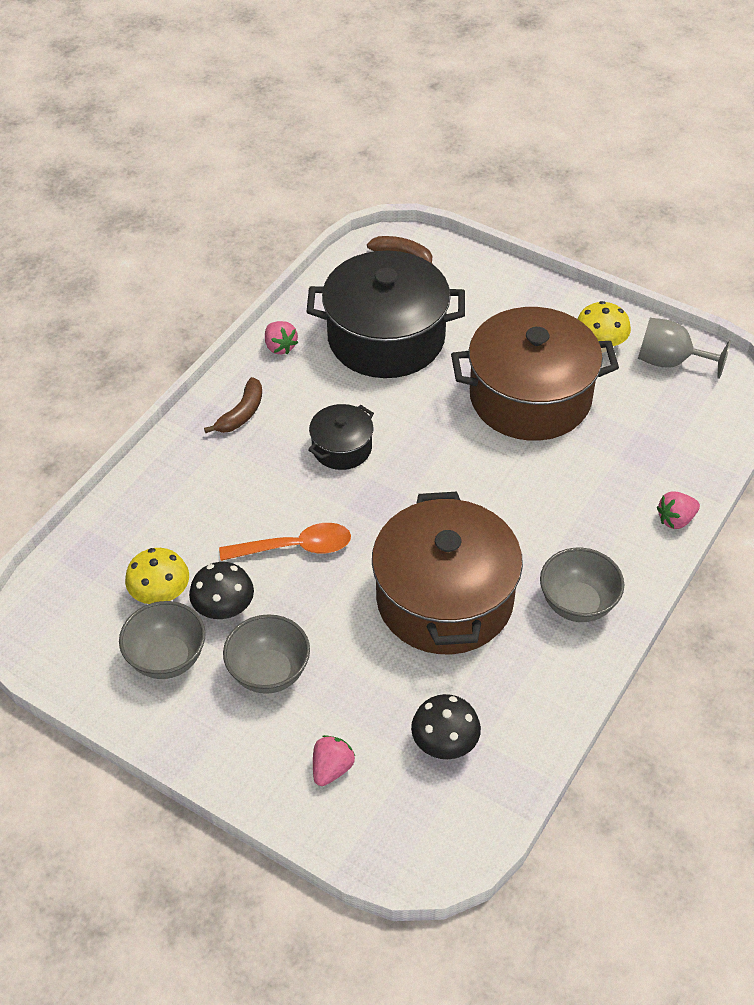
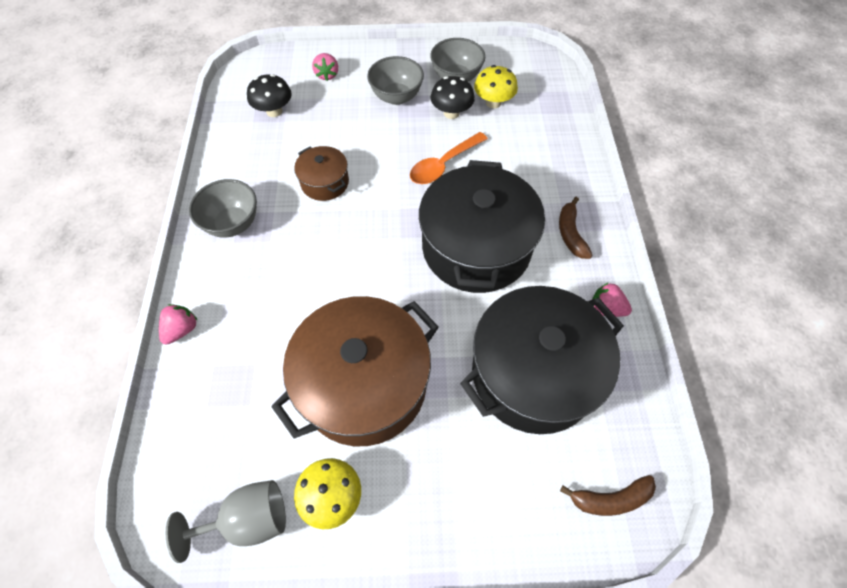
camera: 145 degrees right, 10 degrees up
black pot [308,404,374,470] -> black pot [419,160,545,293], size x2.10
brown pot [372,492,523,654] -> brown pot [294,146,349,201], size x0.48

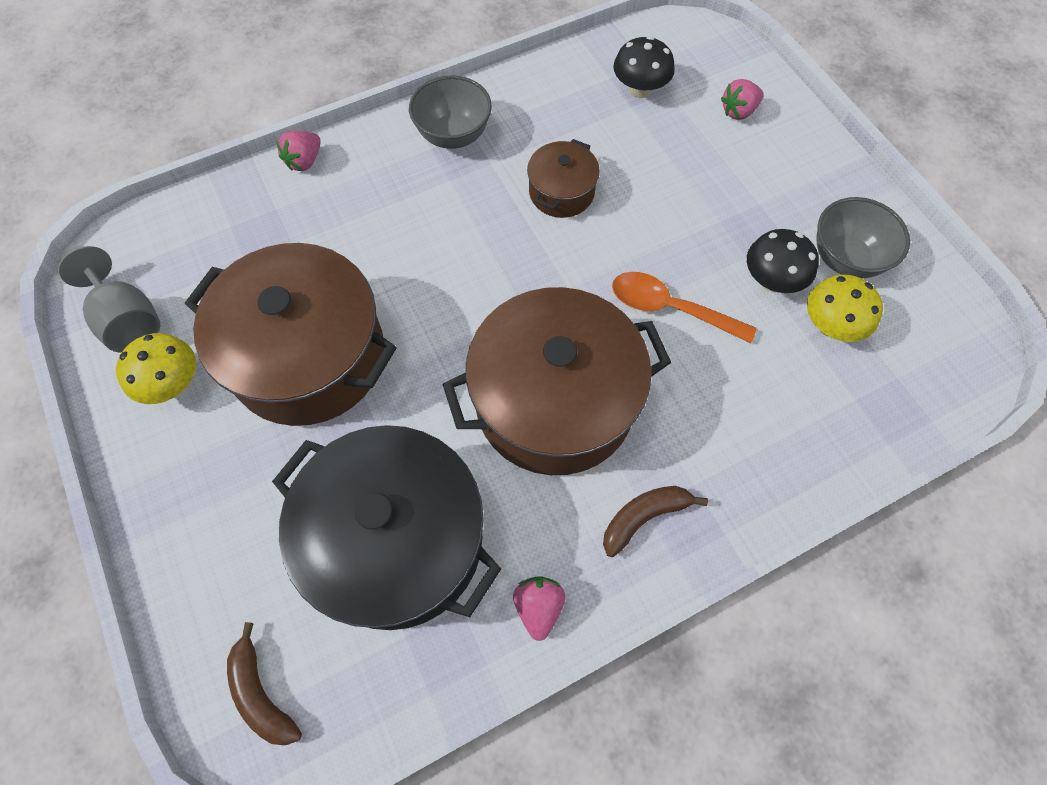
camera: 65 degrees right, 5 degrees up
pink strawberry [159,304,197,345] -> pink strawberry turned 120 degrees clockwise [276,131,321,171]
grey bowl [367,56,424,105] -> none
black pot [419,160,545,293] -> brown pot [443,287,671,475]

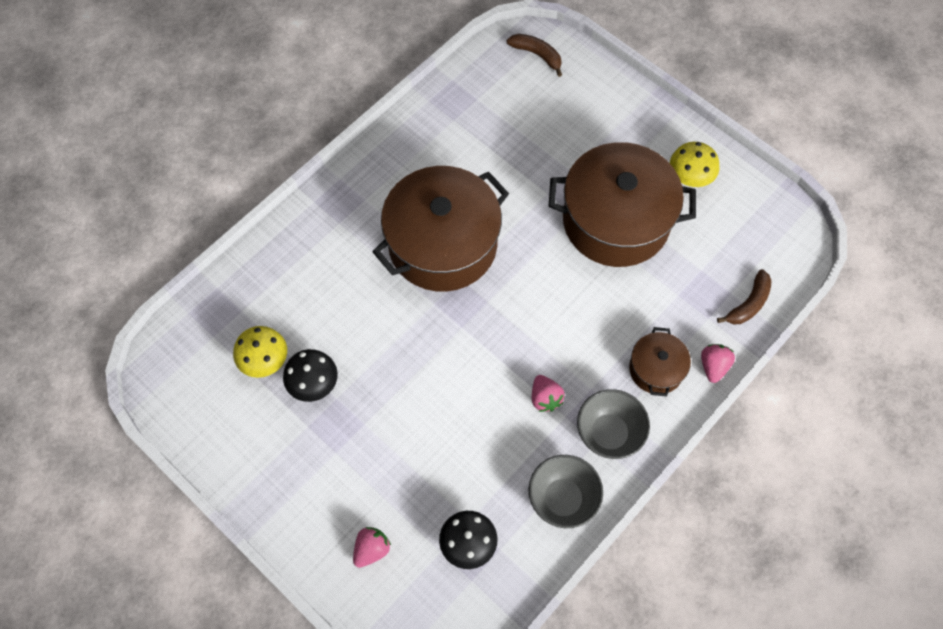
camera: 160 degrees right, 0 degrees up
grey goblet [58,246,160,353] -> none
black pot [272,425,501,630] -> none
pink strawberry [513,576,565,641] -> pink strawberry moved to [532,375,565,412]
brown pot [527,139,600,218] -> brown pot moved to [629,327,691,397]
brown banana [603,486,708,557] -> brown banana moved to [717,269,772,324]
orange spoon [612,272,757,343] -> none
grey bowl [816,197,910,279] -> grey bowl moved to [529,455,603,528]

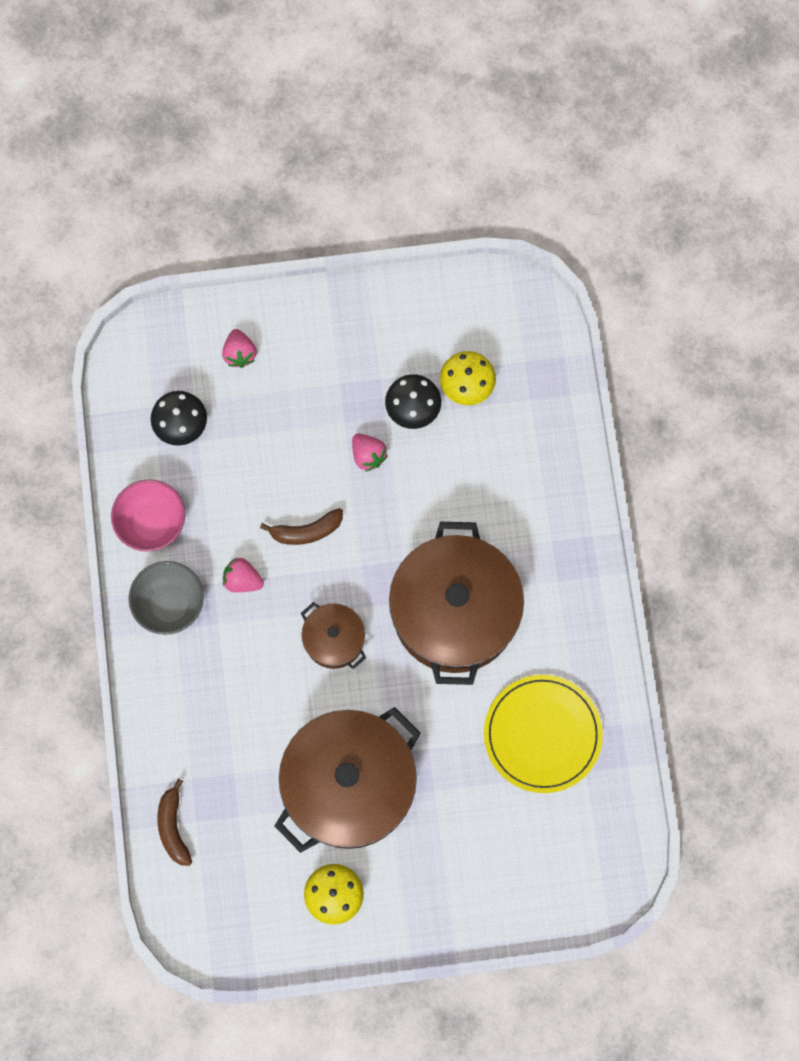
camera: 130 degrees right, 10 degrees up
brown banana [507,34,562,77] -> brown banana moved to [260,508,343,545]
grey bowl [529,455,603,528] -> pink bowl [111,479,185,552]
brown pot [629,327,691,397] -> brown pot moved to [301,602,366,669]
pink strawberry [701,344,735,383] -> pink strawberry moved to [352,434,388,472]
none -> yellow plate [484,675,603,793]

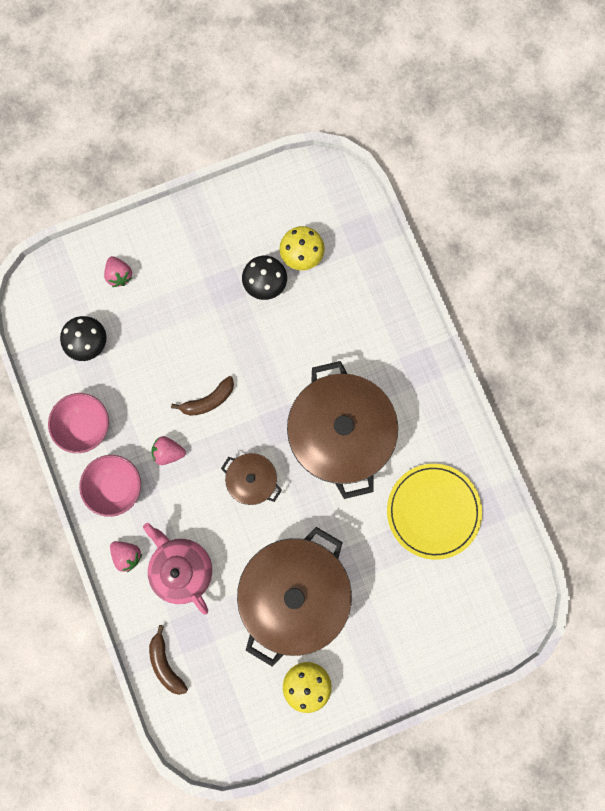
camera: 15 degrees left, 5 degrees up
grey bowl [129,561,204,635] -> pink bowl [79,455,141,517]
pink strawberry [352,434,388,472] -> pink strawberry moved to [110,541,142,572]
none -> pink teapot [143,523,212,614]

